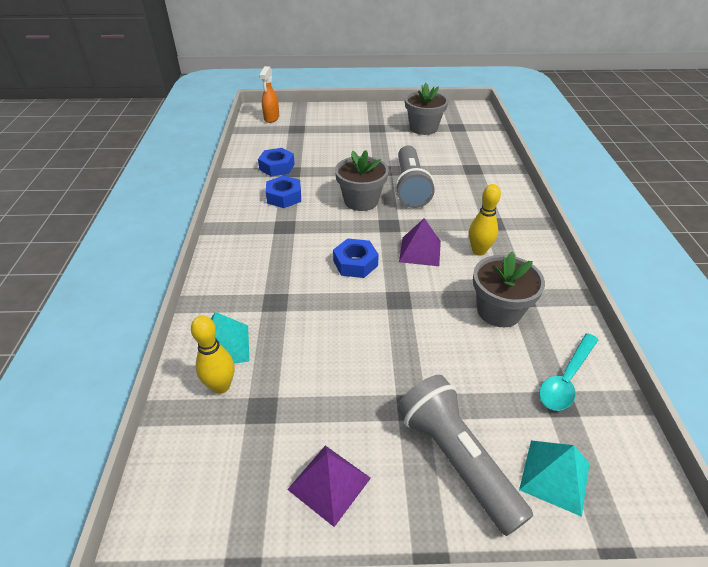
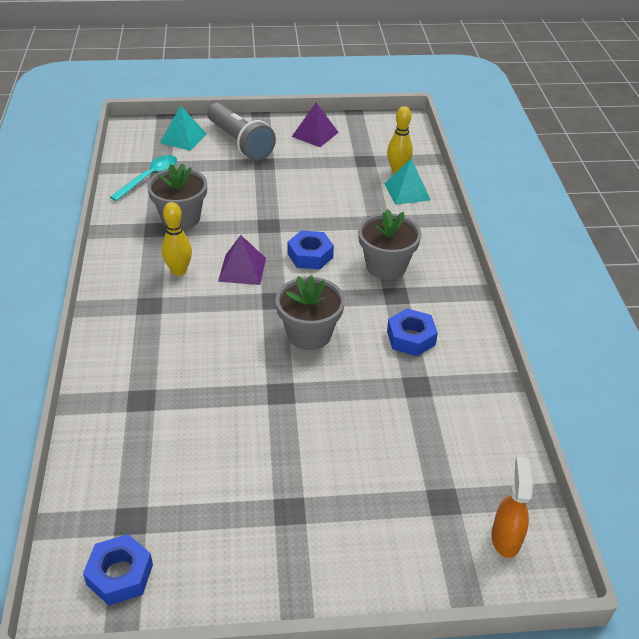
camera: 175 degrees right, 0 degrees up
blue nut [258,148,295,177] -> blue nut moved to [83,534,153,605]
grey flashlight [395,146,435,208] -> none
grey flower pot [405,83,448,135] -> grey flower pot moved to [358,209,421,279]

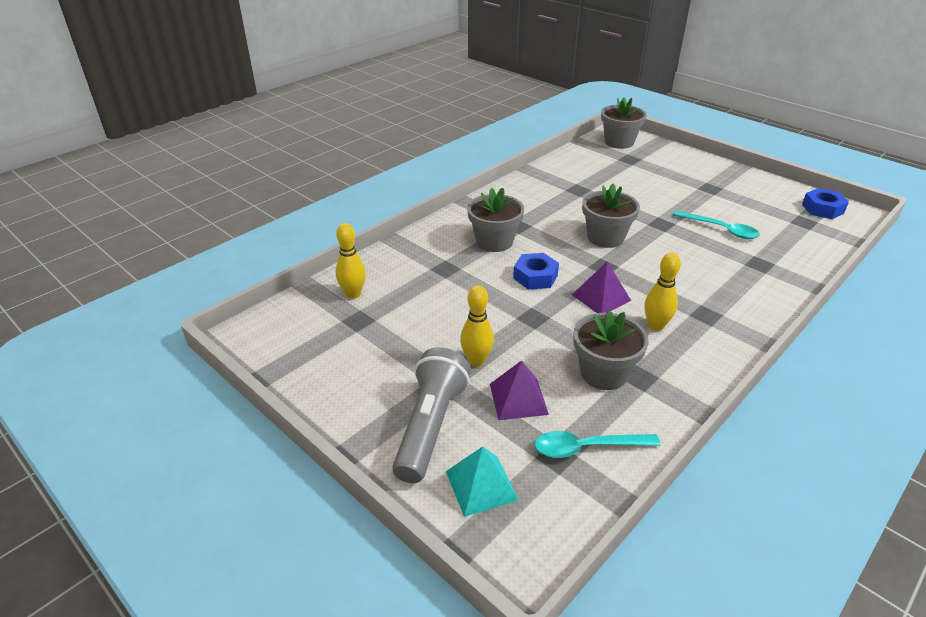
camera: 130 degrees left, 5 degrees down
purple pyramid [292,103,339,147] -> purple pyramid moved to [490,360,549,420]
turquoise pyramid [384,159,431,205] -> none
blue nut [387,308,438,356] -> none
orange spray bottle [491,457,533,558] -> grey flower pot [601,97,647,149]
none -> yellow bowling pin [460,285,494,367]
none -> turquoise spoon [673,210,760,239]

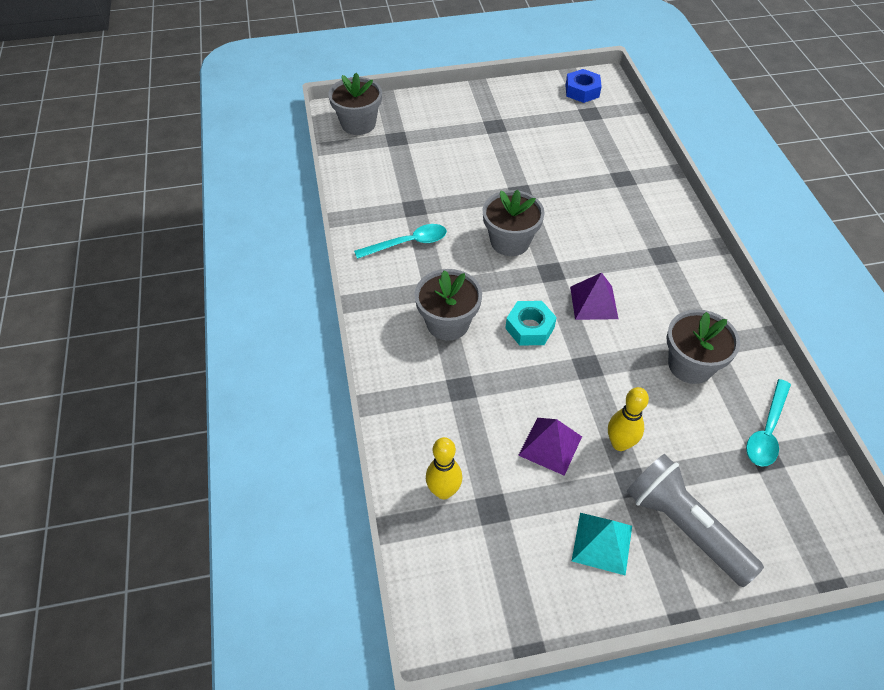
camera: 55 degrees left, 15 degrees up
turquoise pyramid [446,446,519,517] -> turquoise pyramid moved to [572,513,632,576]
purple pyramid [490,360,549,420] -> purple pyramid moved to [518,418,582,476]
blue nut [513,253,559,290] -> turquoise nut [505,301,557,346]
yellow bowling pin [645,252,681,331] -> none
turquoise spoon [673,210,760,239] -> turquoise spoon moved to [354,224,447,259]

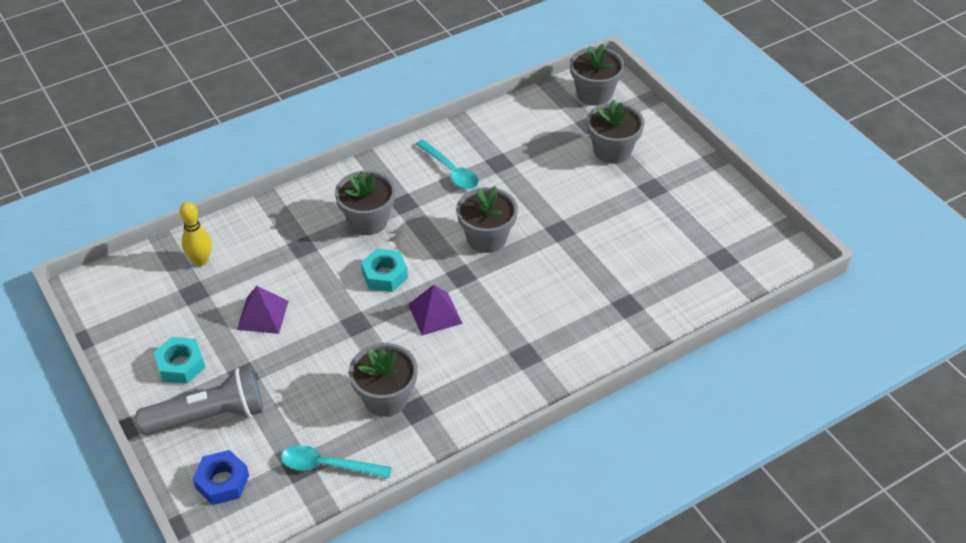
camera: 70 degrees right, 5 degrees down
blue nut [566,69,602,103] -> blue nut moved to [193,450,249,505]
turquoise pyramid [572,513,632,576] -> turquoise nut [154,337,206,384]
yellow bowling pin [608,387,649,451] -> none
grey flashlight [626,454,764,587] -> grey flashlight turned 45 degrees clockwise [136,366,264,435]
none -> grey flower pot [587,99,645,164]

